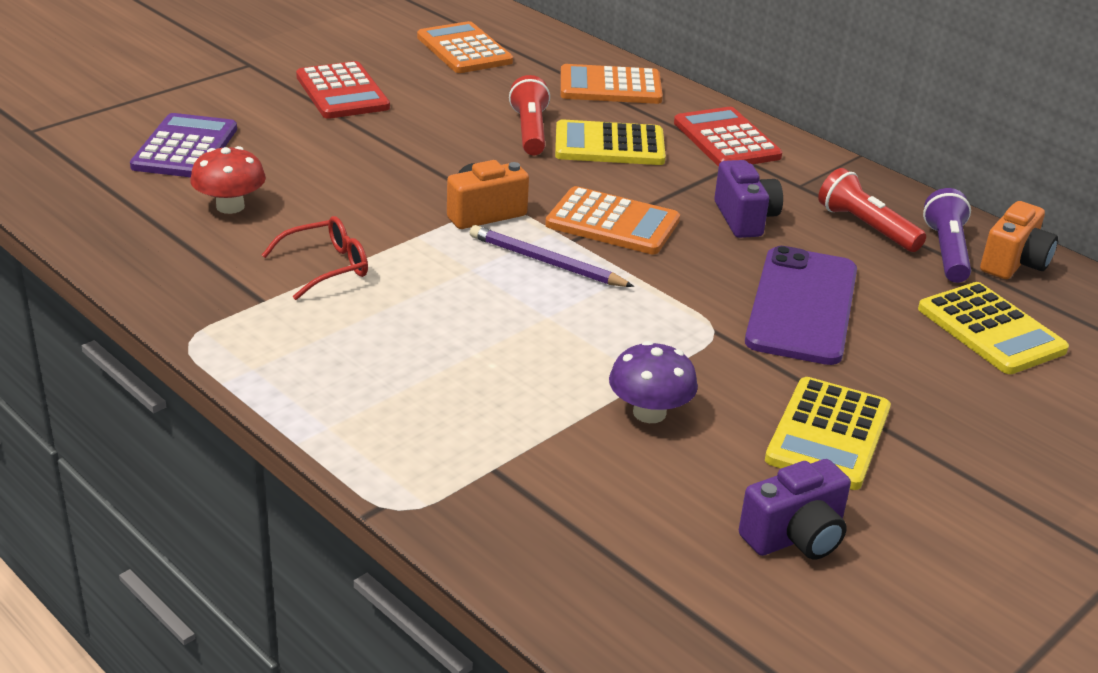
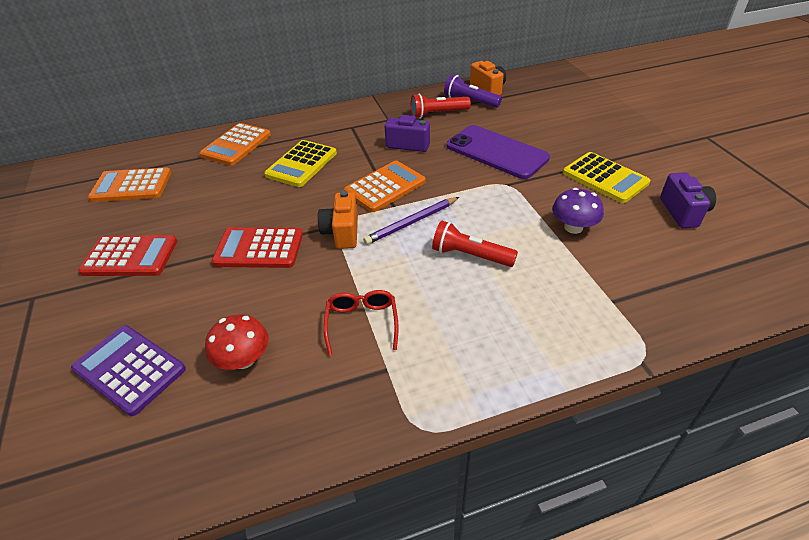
camera: 60 degrees left, 10 degrees up
red flashlight [509,75,550,155] -> red flashlight moved to [432,221,518,267]
red calculator [674,107,783,167] -> red calculator moved to [212,227,303,268]
yellow calculator [918,282,1069,374] -> none

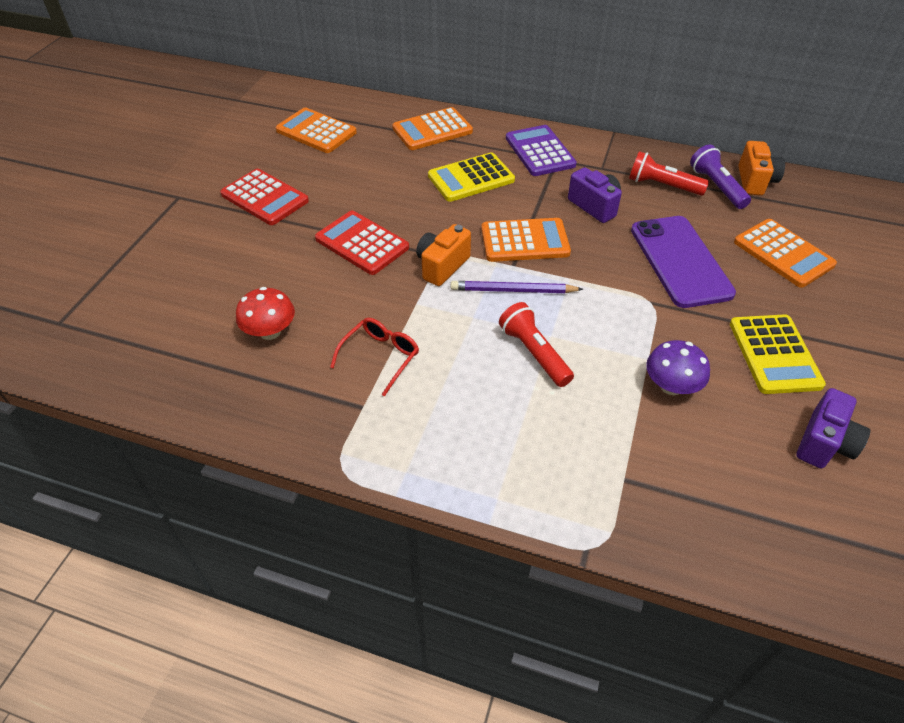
camera: 35 degrees right, 5 degrees up
purple calculator [71,325,186,416] -> purple calculator moved to [506,125,577,176]
none -> orange calculator [734,219,837,288]

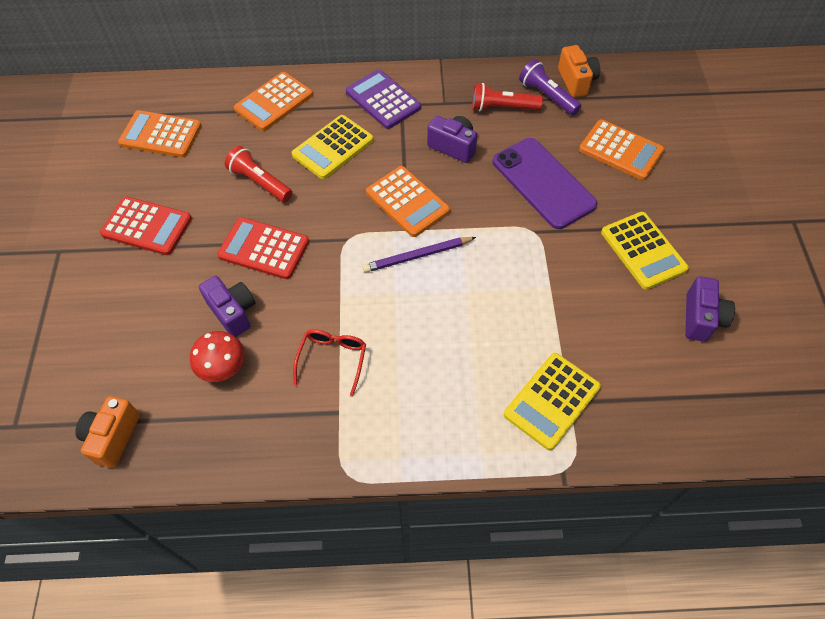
camera: 20 degrees left, 10 degrees up
orange camera [416,224,471,286] -> orange camera moved to [75,396,140,468]
orange calculator [481,218,571,262] -> orange calculator turned 75 degrees clockwise [366,166,450,237]
red flashlight [499,302,574,387] -> red flashlight moved to [225,146,292,202]
purple mushroom [646,340,710,395] -> none
none -> purple camera [199,276,255,337]
none -> yellow calculator [504,353,601,450]

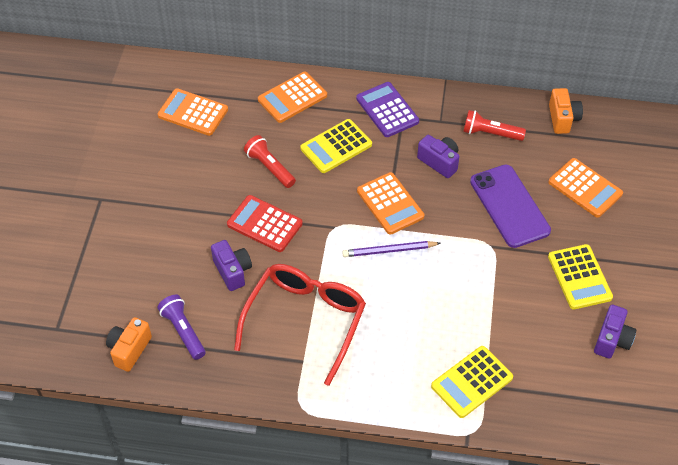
camera: 10 degrees right, 5 degrees down
red calculator [100,196,192,255] -> none
red mushroom [190,331,245,382] -> none
red glasses [293,329,366,396] -> red glasses [234,264,366,386], size x2.11
purple flashlight [519,59,581,115] -> purple flashlight moved to [157,295,206,360]

